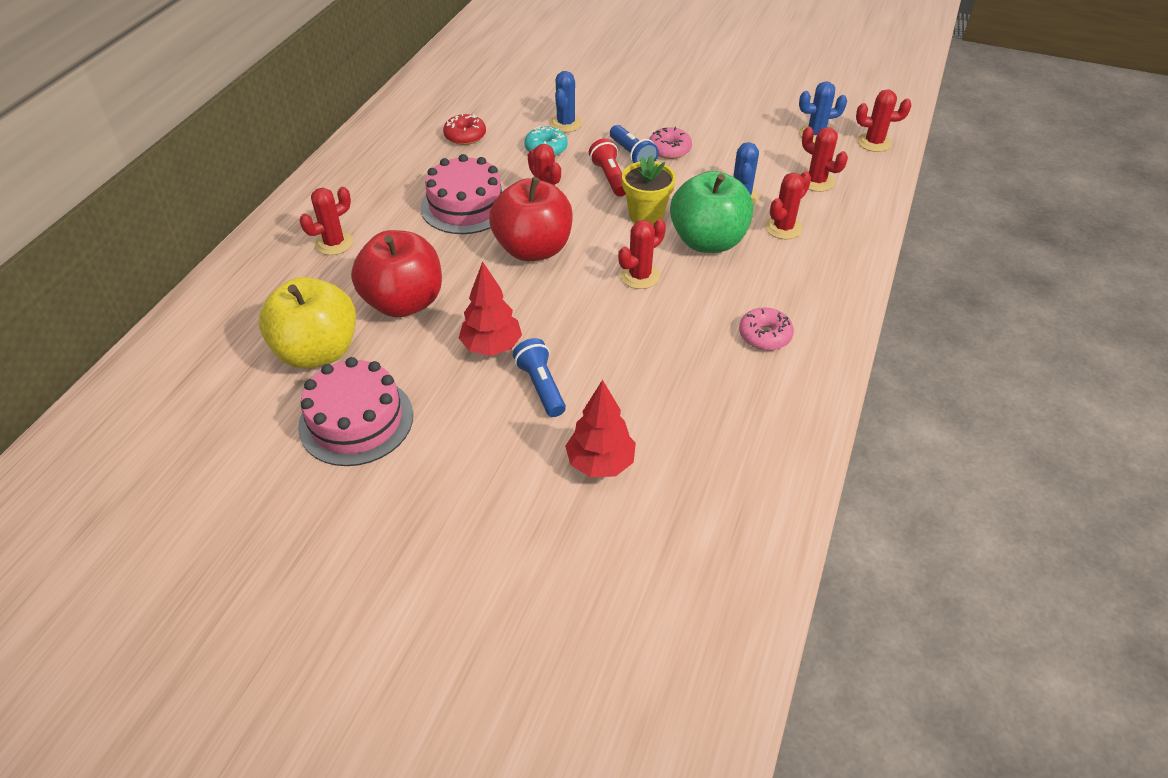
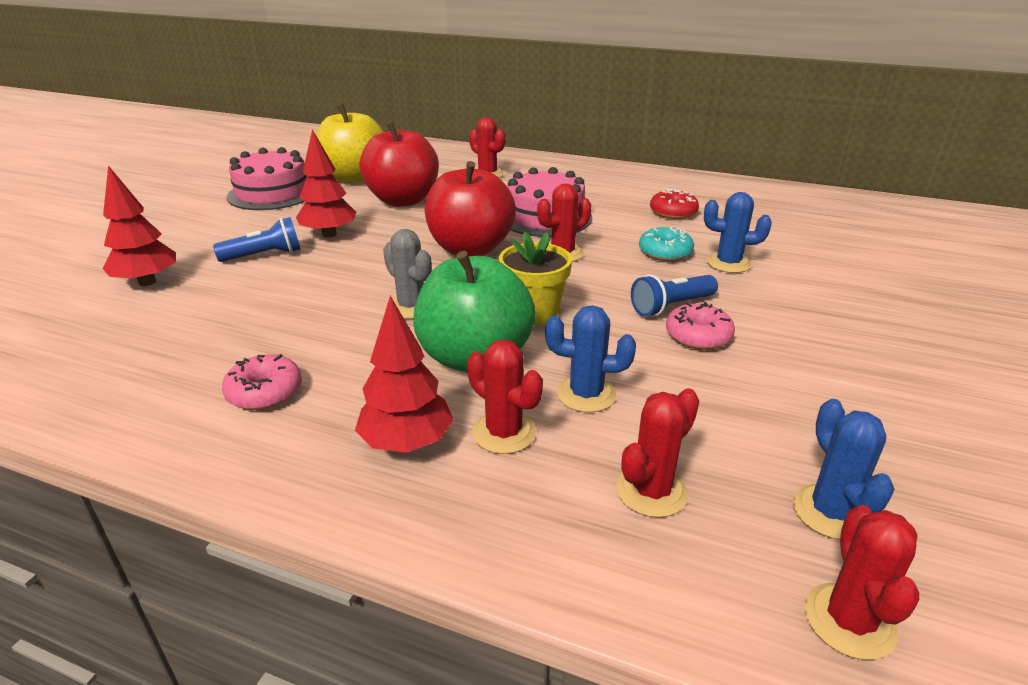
camera: 90 degrees right, 15 degrees down
red flashlight [589,138,626,197] -> none
red cactus [618,219,666,289] -> grey cactus [383,229,432,319]
none -> red tree [355,296,454,453]

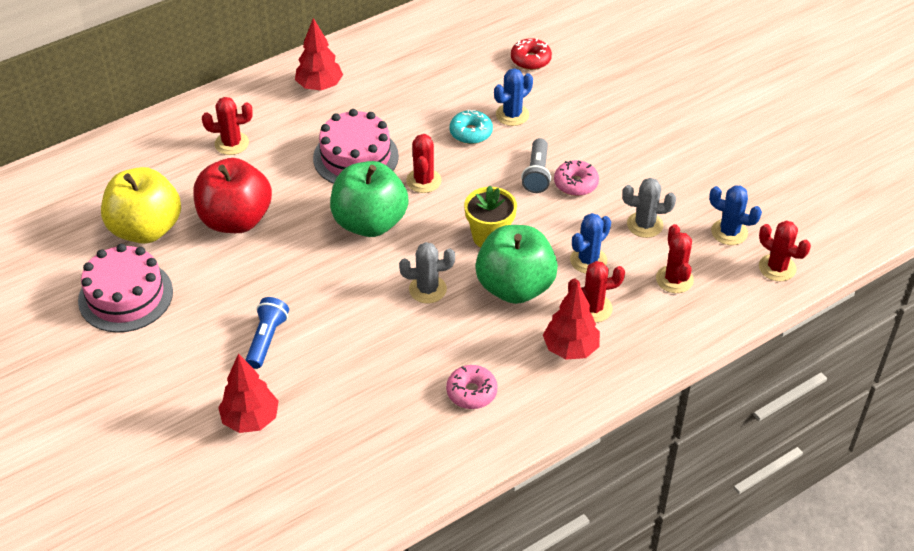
camera: 55 degrees left, 15 degrees up
red tree [296,129,356,238] -> red tree moved to [295,18,343,90]
red apple [424,161,516,256] -> green apple [330,161,409,237]
blue flashlight [631,274,718,316] -> grey flashlight [521,138,551,193]
red donut [650,189,699,219] -> red donut moved to [511,38,552,70]
none -> grey cactus [622,178,676,238]

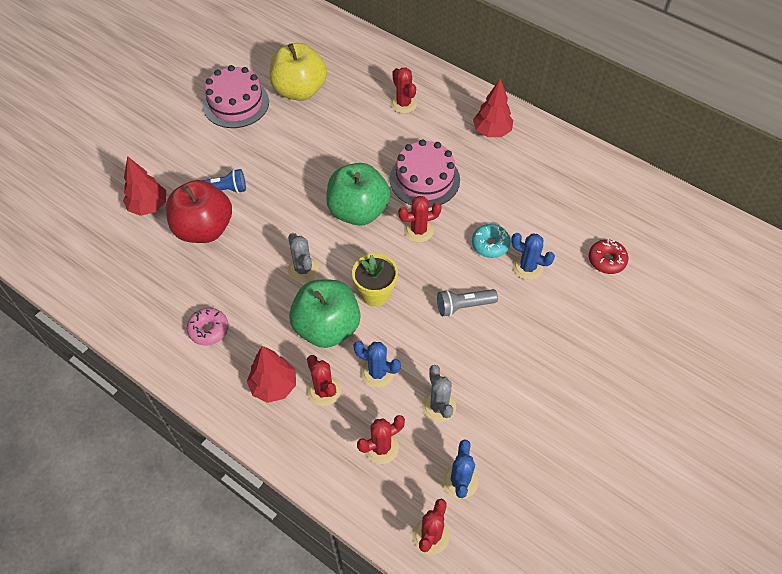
camera: 70 degrees right, 10 degrees up
red apple [193,158,272,233] -> red apple moved to [166,180,232,243]
pink donut [554,160,599,196] -> none

